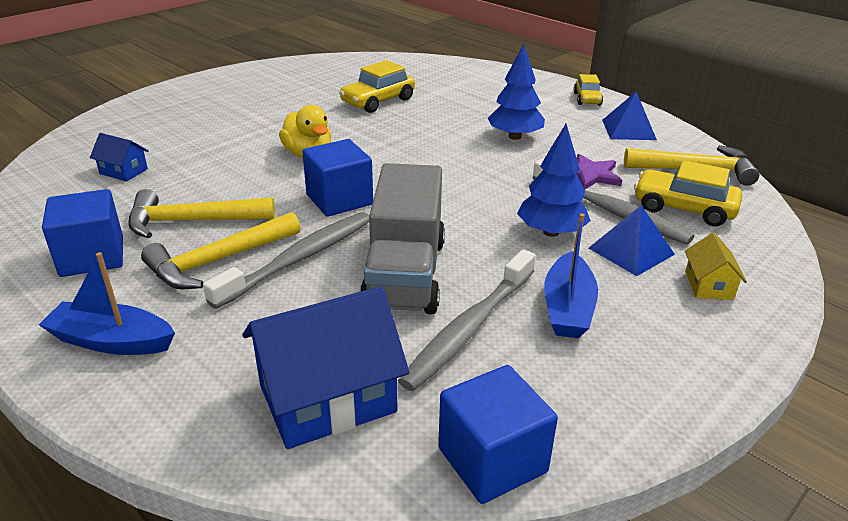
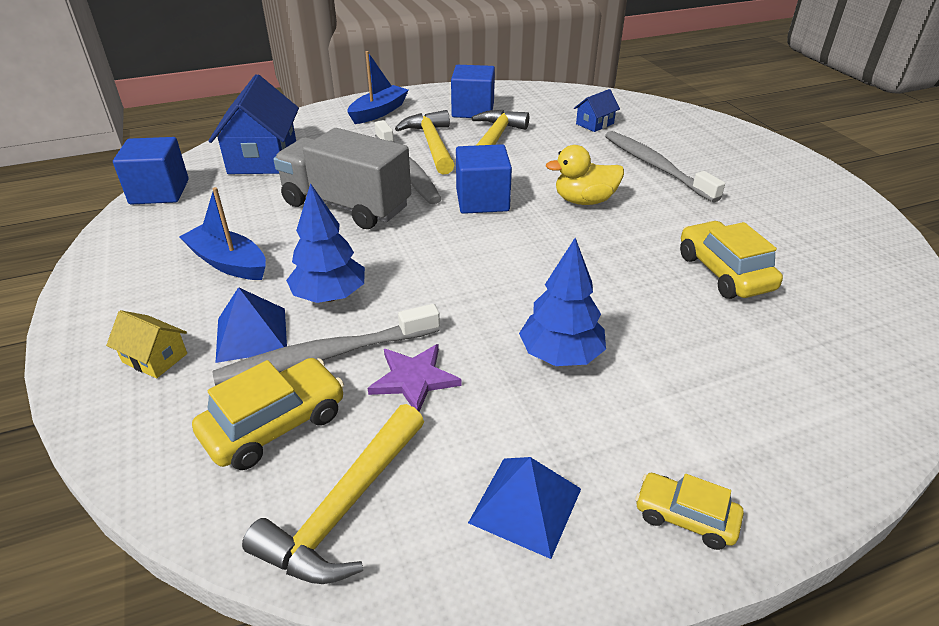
camera: 115 degrees right, 5 degrees up
grey toothbrush [398,249,536,391] -> grey toothbrush moved to [605,131,725,203]

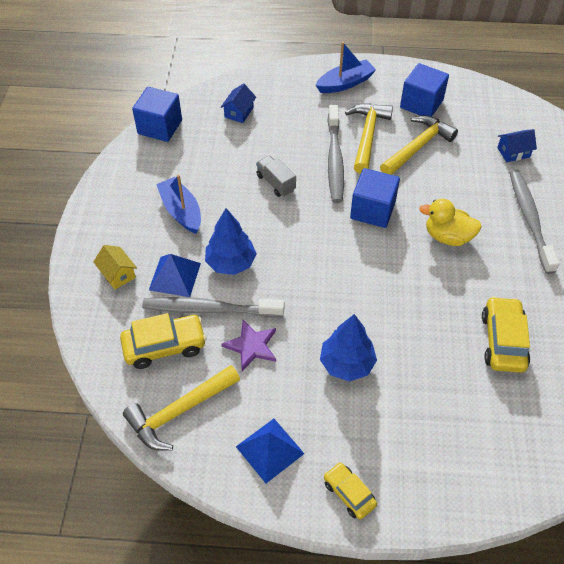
camera: 25 degrees right, 15 degrees up
blue house [209,74,299,174] -> blue house [220,83,256,123], size x0.49
grey truck [274,128,411,229] -> grey truck [256,155,296,197], size x0.47

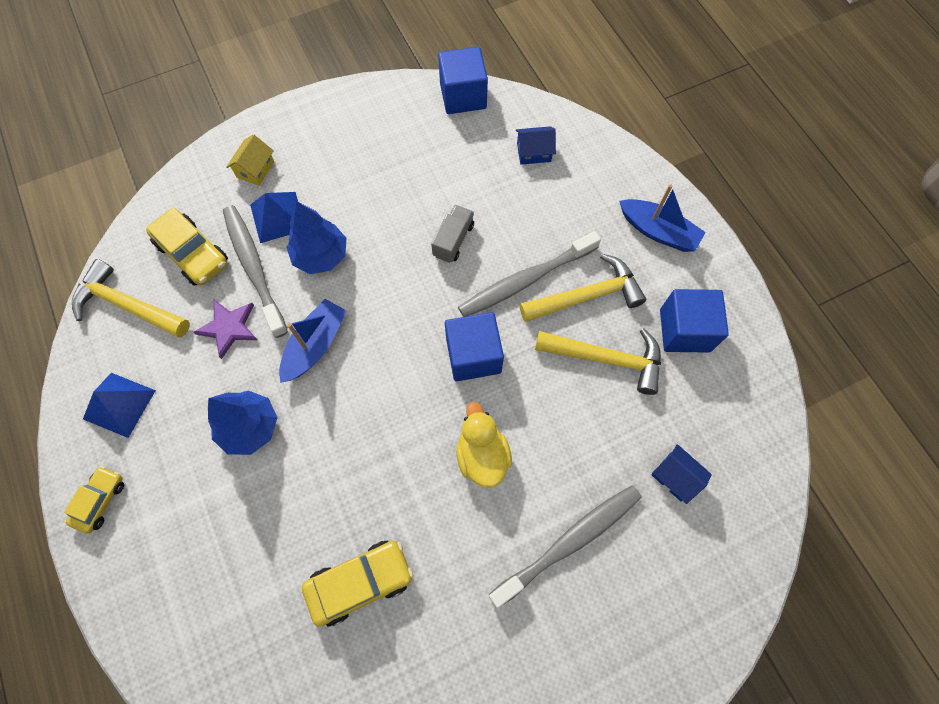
camera: 60 degrees right, 15 degrees up
blue boat [156,175,201,234] -> blue boat moved to [279,299,347,383]

